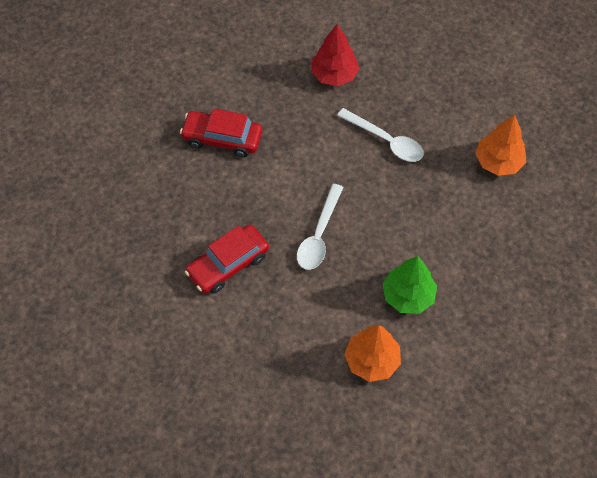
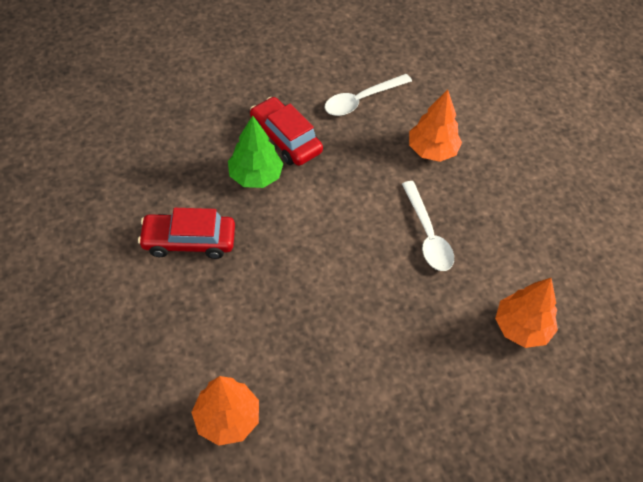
camera: 35 degrees right, 5 degrees down
white spoon [297,184,344,270] -> white spoon moved to [325,74,412,116]
red tree [311,24,359,87] -> orange tree [409,89,462,162]
green tree [383,256,437,314] -> green tree moved to [228,116,284,188]

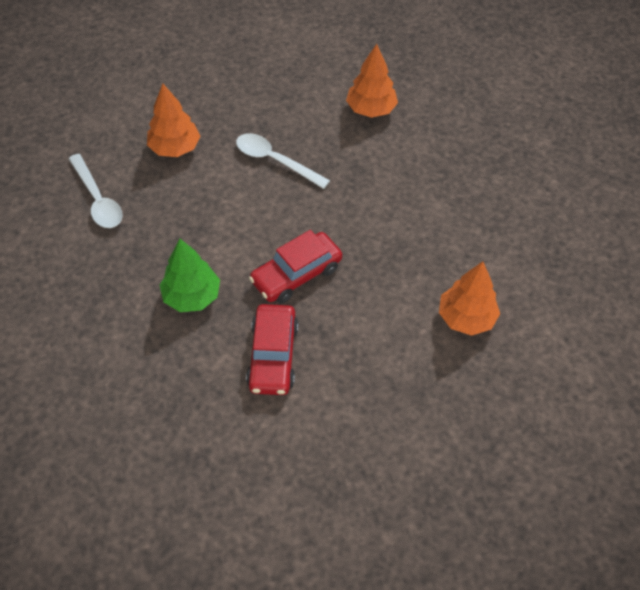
camera: 85 degrees left, 0 degrees up
red car [250,97,323,166] -> red car moved to [249,230,342,303]
white spoon [402,181,454,271] -> white spoon turned 135 degrees counterclockwise [236,133,330,189]

